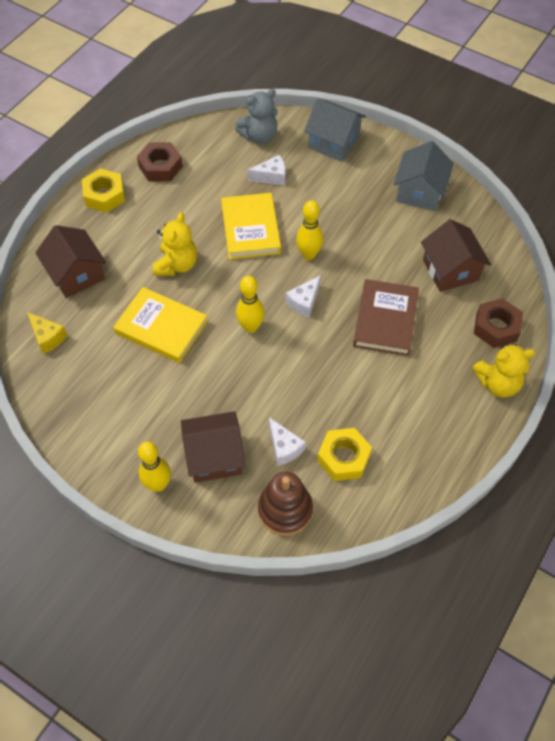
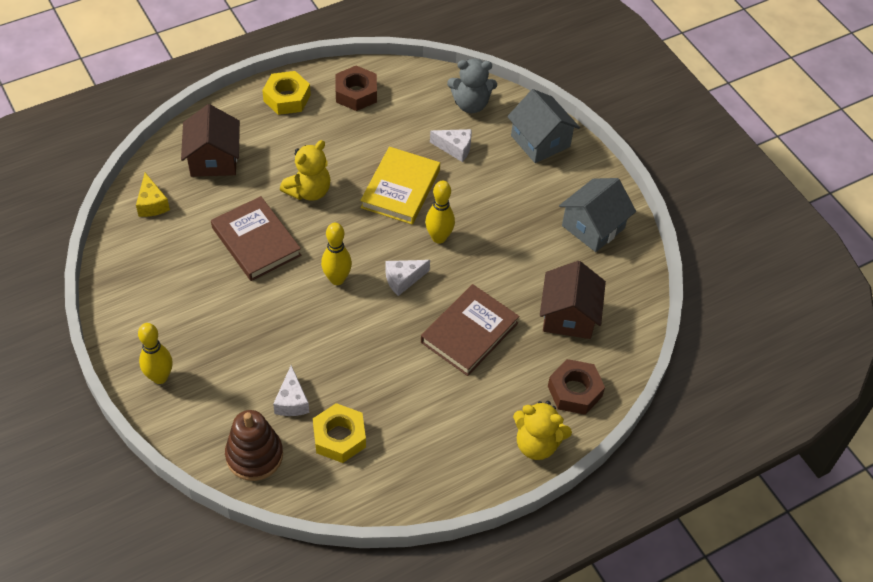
camera: 25 degrees right, 5 degrees down
yellow book [113,287,208,363] -> brown book [211,196,301,281]
brown house [181,411,246,483] -> none

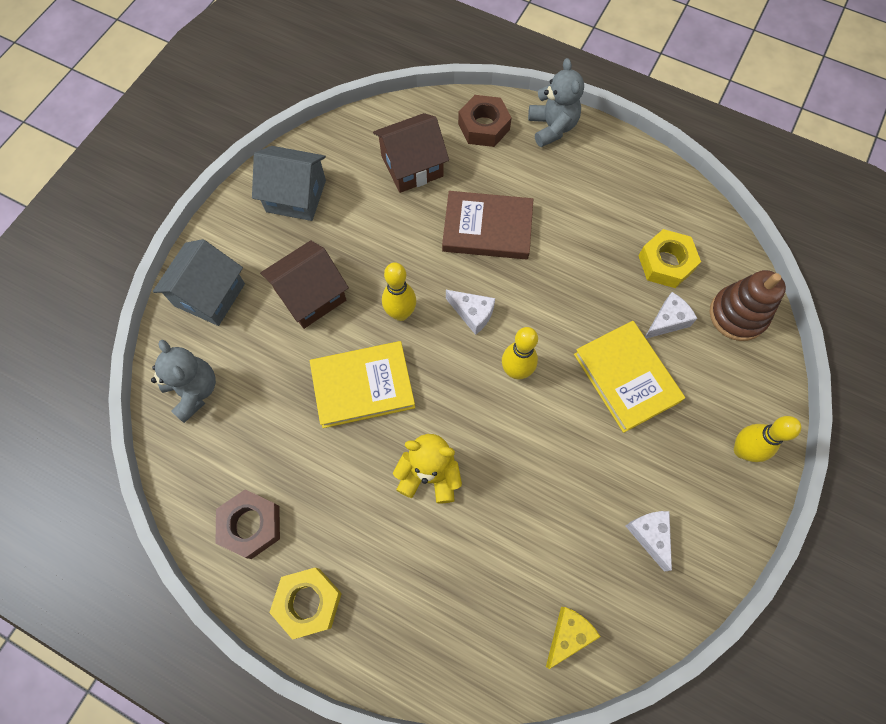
camera: 120 degrees left, 15 degrees up
brown house [181,104,240,177] -> brown house moved to [260,240,349,329]
brown book [211,196,301,281] -> none
white cheese [430,129,472,162] -> white cheese moved to [626,511,672,572]
yellow teddy bear [513,401,572,460] -> grey teddy bear [528,58,584,147]
none -> yellow book [574,321,685,433]

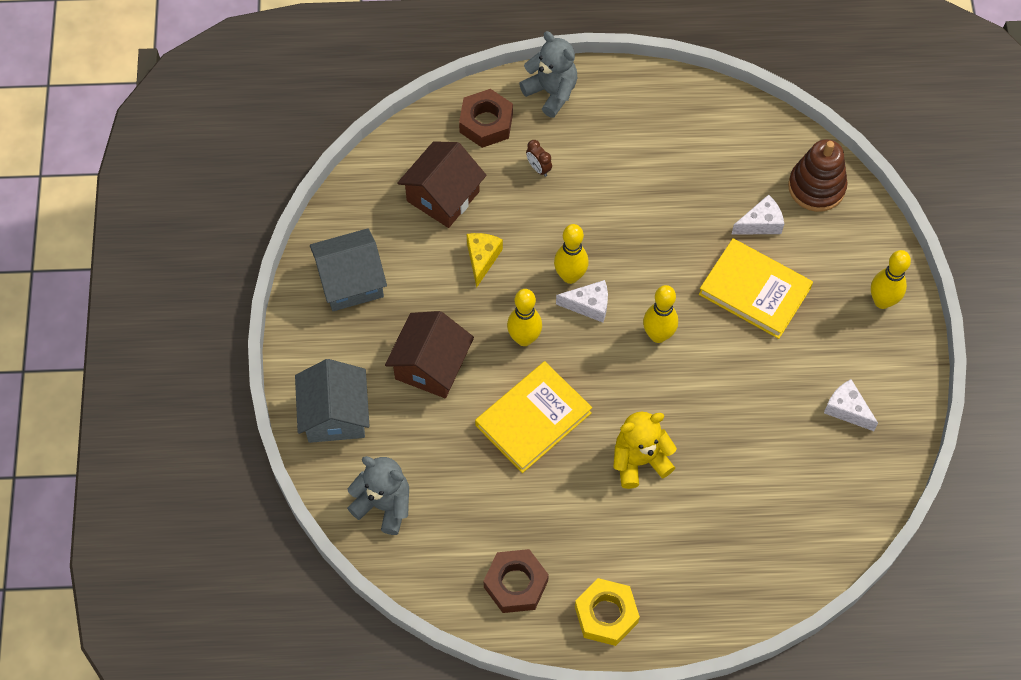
camera: 30 degrees left, 5 degrees down
brown book [442,191,533,260] -> none
yellow cheese [546,607,601,669] -> yellow cheese moved to [467,233,503,288]
yellow nut [638,229,701,288] -> none
white cheese [645,292,698,339] -> white cheese turned 45 degrees clockwise [731,195,784,235]
none -> brown clock [526,140,552,177]
none -> yellow bowling pin [554,224,589,284]

